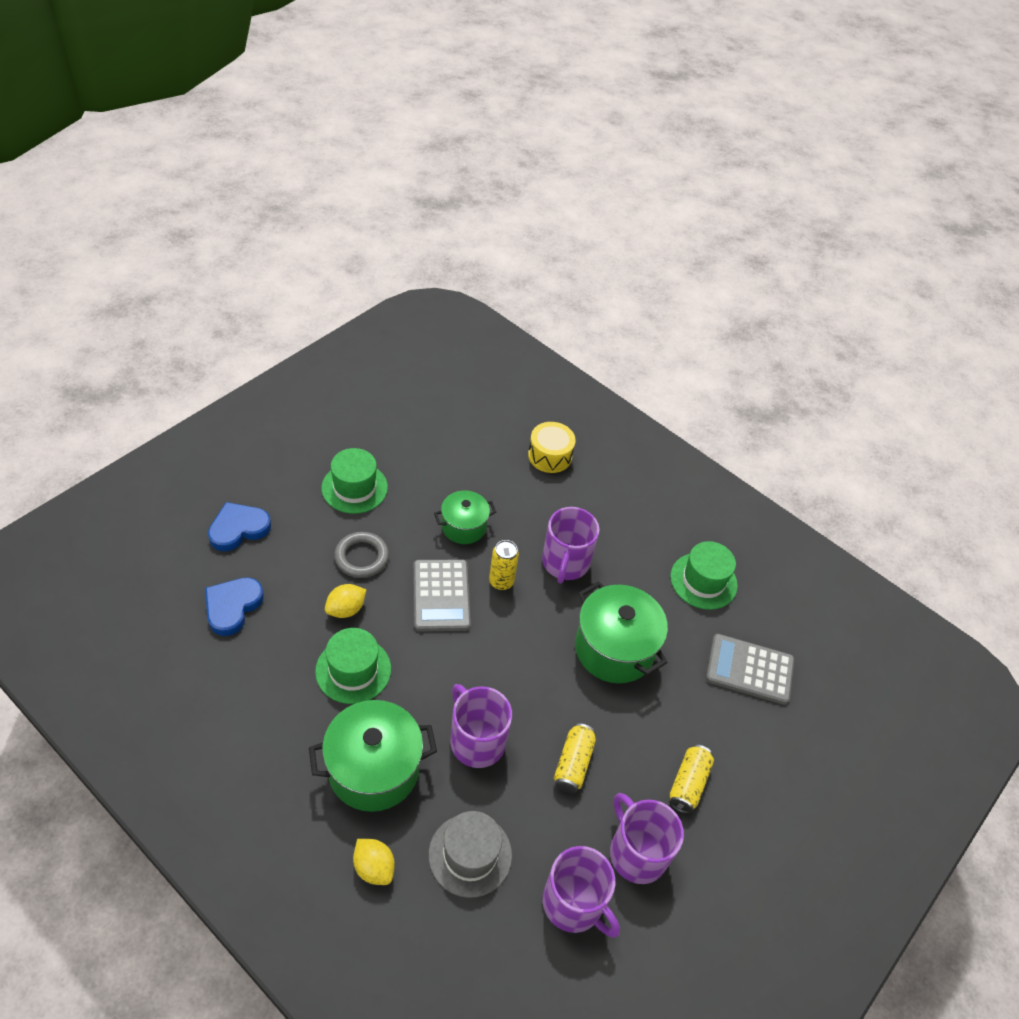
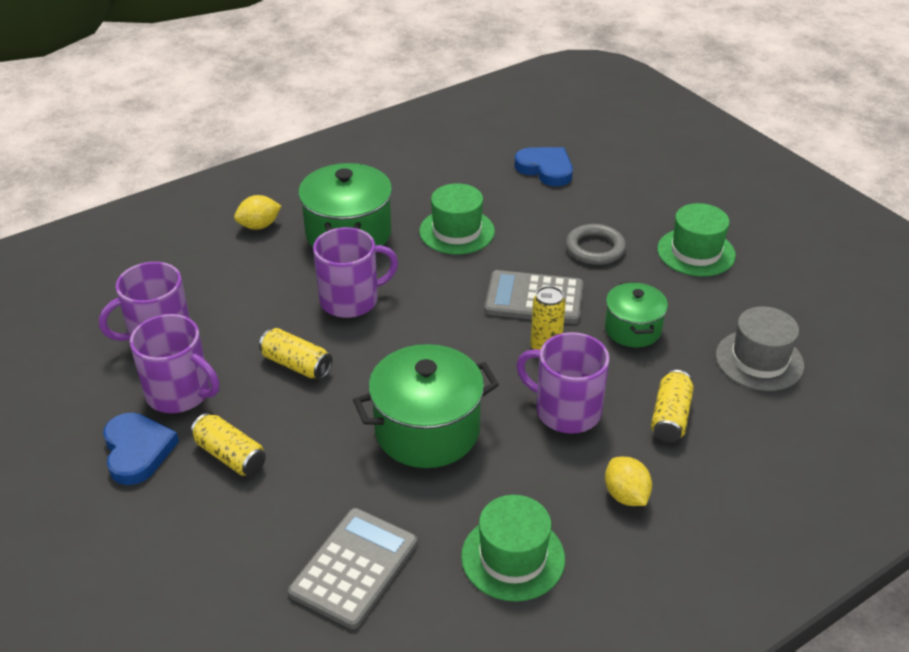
camera: 110 degrees right, 10 degrees down
blue heart [208,502,271,551] -> blue heart moved to [103,413,179,485]
yellow lemon [325,584,366,618] -> yellow lemon moved to [605,457,652,506]
grey hat [429,811,512,898] -> grey hat moved to [716,306,804,391]
yellow drum [528,422,576,473] -> none
purple mug [610,793,684,884] -> purple mug turned 45 degrees clockwise [130,314,219,413]
none -> yellow can [651,370,694,442]

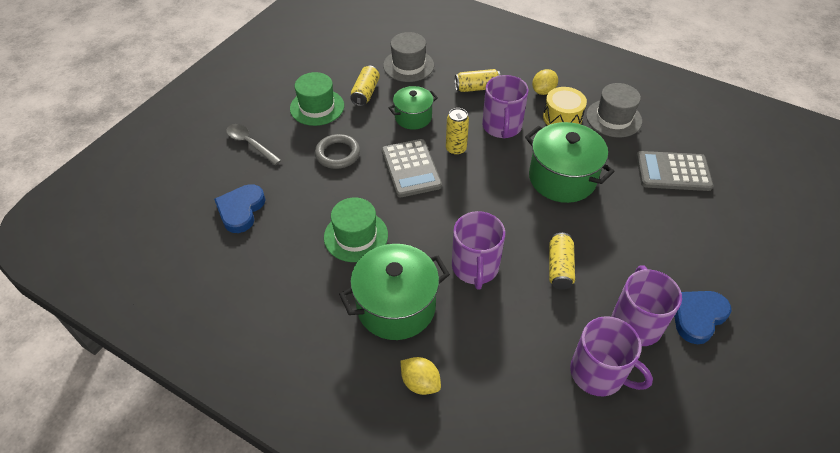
camera: 115 degrees left, 10 degrees up
yellow can [191,413,266,476] -> yellow can moved to [350,66,380,106]
purple mug [313,227,398,318] -> purple mug turned 135 degrees counterclockwise [452,211,505,290]
green hat [461,495,565,602] -> grey hat [586,83,642,137]
none -> grey spoon [226,124,281,165]
none -> yellow drum [543,87,587,125]

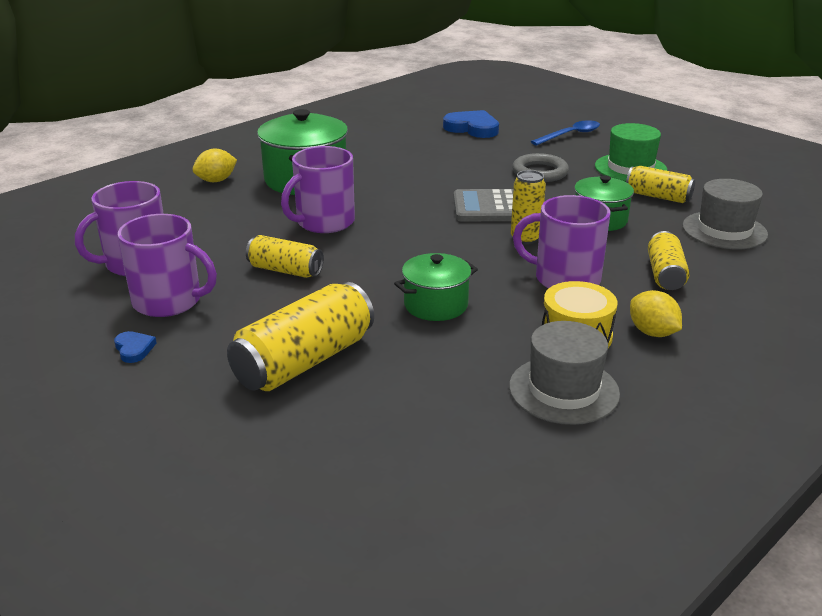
camera: 105 degrees right, 20 degrees down
grey spoon [226,124,281,165] -> blue spoon [531,120,600,145]
green hat [324,197,388,262] -> none
purple mug [452,211,505,290] -> purple mug turned 60 degrees counterclockwise [281,146,355,233]
green pot [525,122,615,203] -> green pot [394,253,478,321], size x0.60
grey calculator [636,151,713,191] -> none
blue heart [674,291,731,344] -> blue heart [114,331,157,363], size x0.50
none -> yellow can [227,282,374,391]

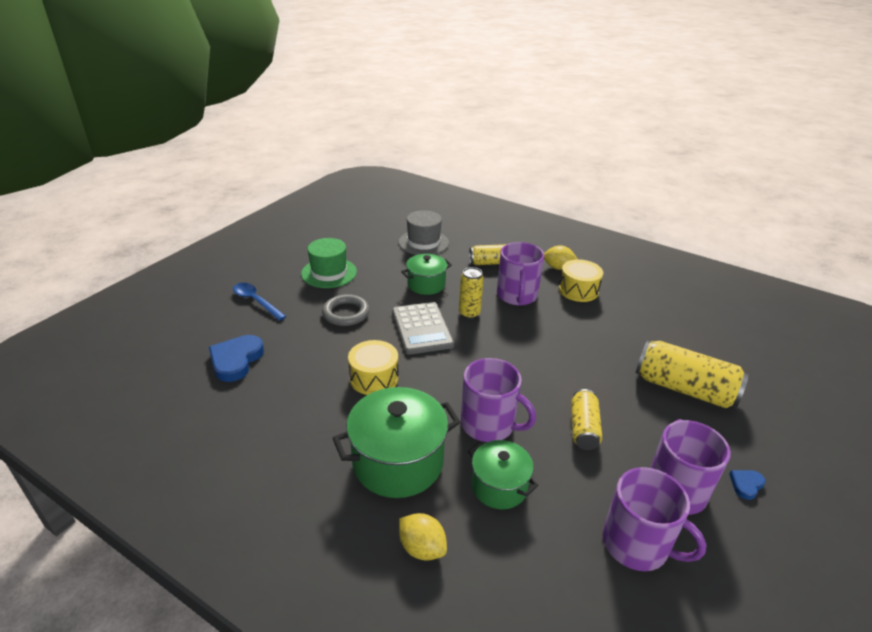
camera: 105 degrees left, 5 degrees up
green pot [394,253,478,321] -> green pot moved to [468,440,538,509]
grey hat [509,321,620,425] -> none
yellow can [626,166,695,203] -> none
yellow lemon [630,290,682,337] -> yellow lemon turned 60 degrees clockwise [544,245,577,270]
none -> yellow drum [348,340,399,395]

